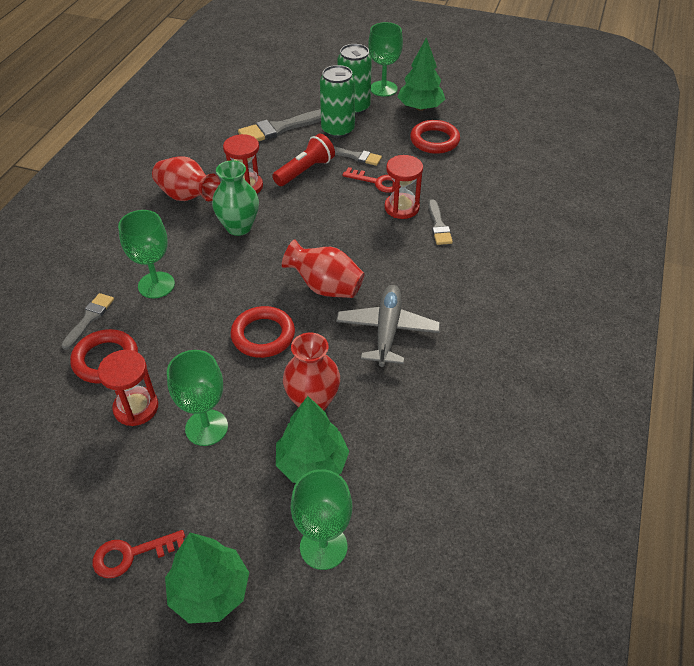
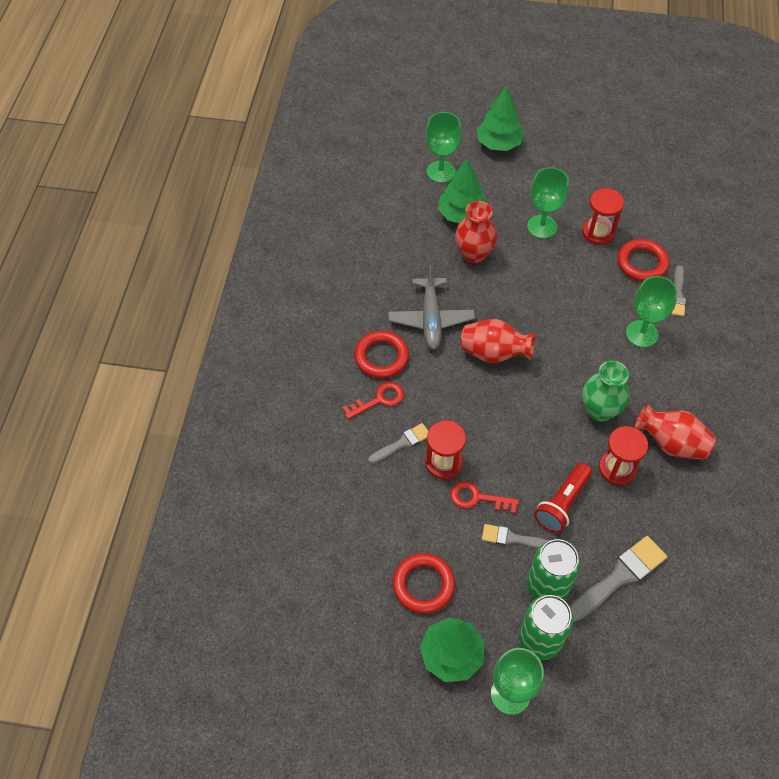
camera: 170 degrees right, 10 degrees up
red key [93,530,185,578] -> red key moved to [342,382,404,419]
red ring [231,306,295,358] -> red ring moved to [354,331,409,379]
grey brush [428,199,453,245] -> grey brush turned 75 degrees clockwise [368,423,428,464]

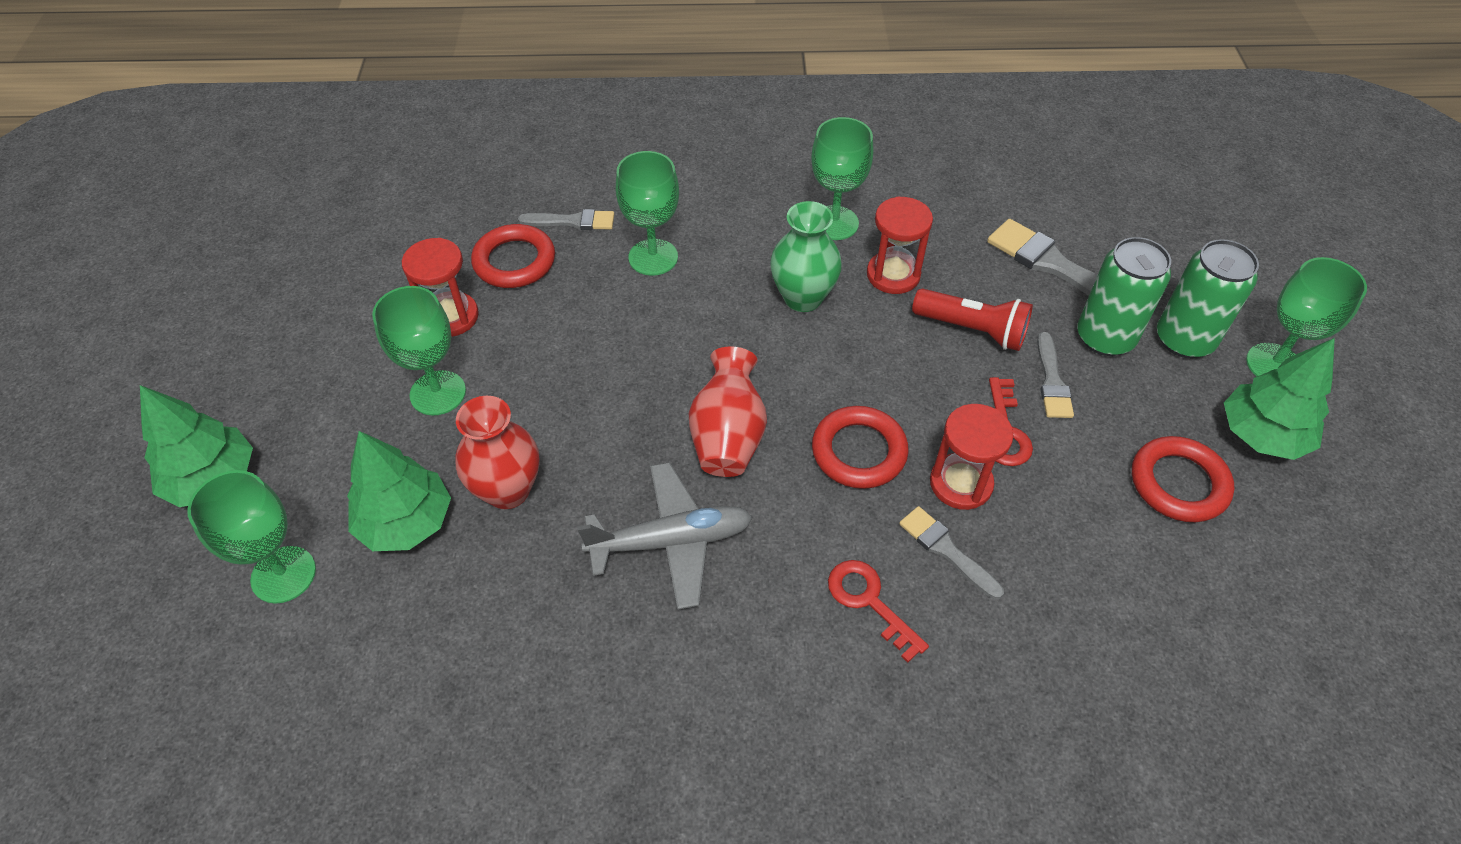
camera: 100 degrees left, 5 degrees down
red ring [354,331,409,379] -> red ring moved to [812,406,909,489]
red vase [634,403,716,460] -> green goblet [811,117,873,240]

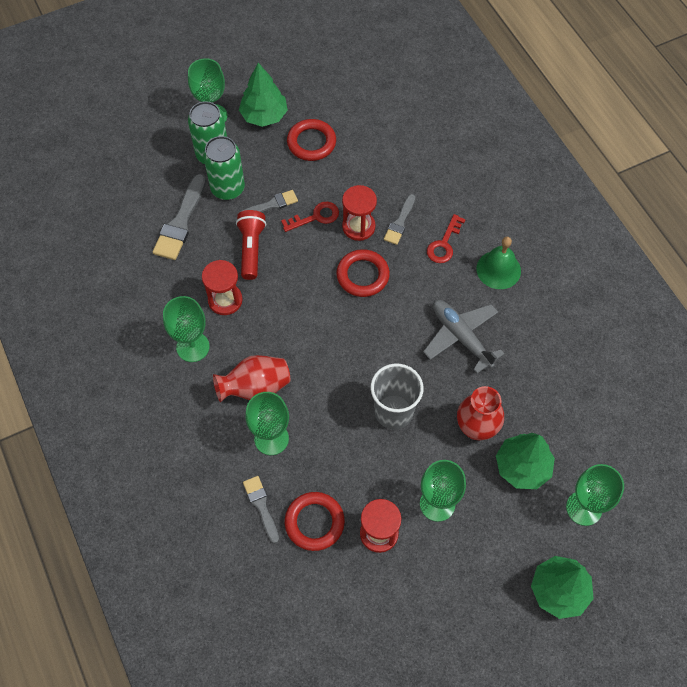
camera: 115 degrees left, 10 degrees up
red vase [689,346,767,477] -> red vase moved to [213,355,290,402]
green vase [770,201,842,312] -> none
none -> grey cup [371,363,423,429]
none -> green bell [476,237,521,289]

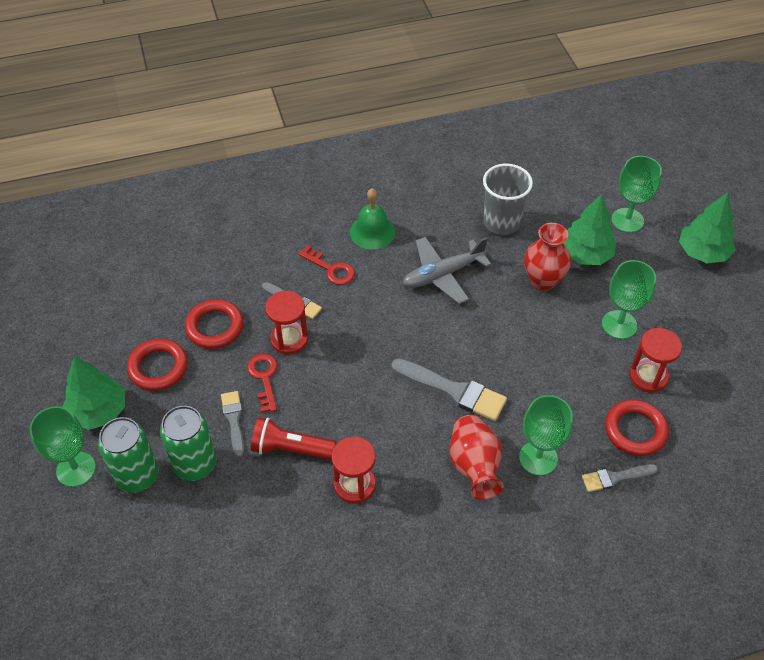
camera: 80 degrees left, 10 degrees down
grey brush [153,174,206,260] -> grey brush moved to [391,358,507,421]
green goblet [163,296,210,362] -> none
red ring [336,249,390,297] -> red ring moved to [185,299,244,349]
grey cup [371,363,423,429] -> grey cup moved to [483,164,533,235]

